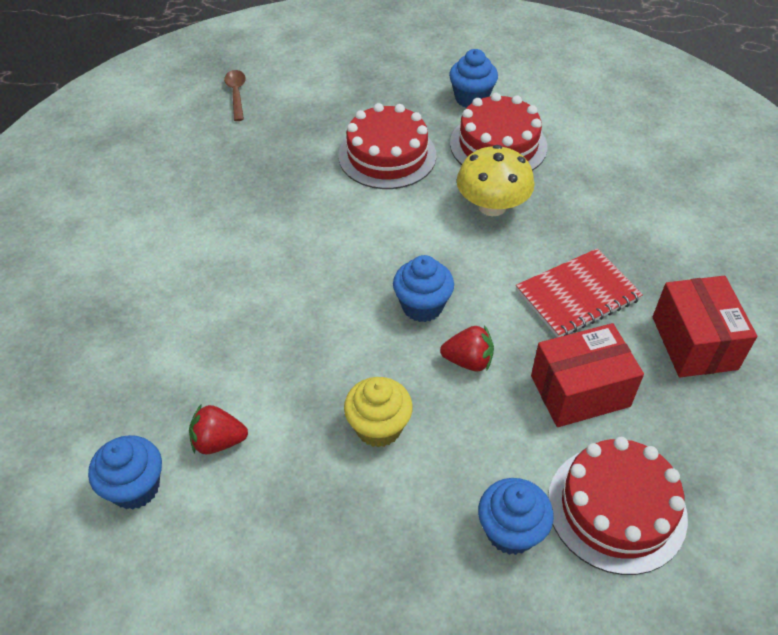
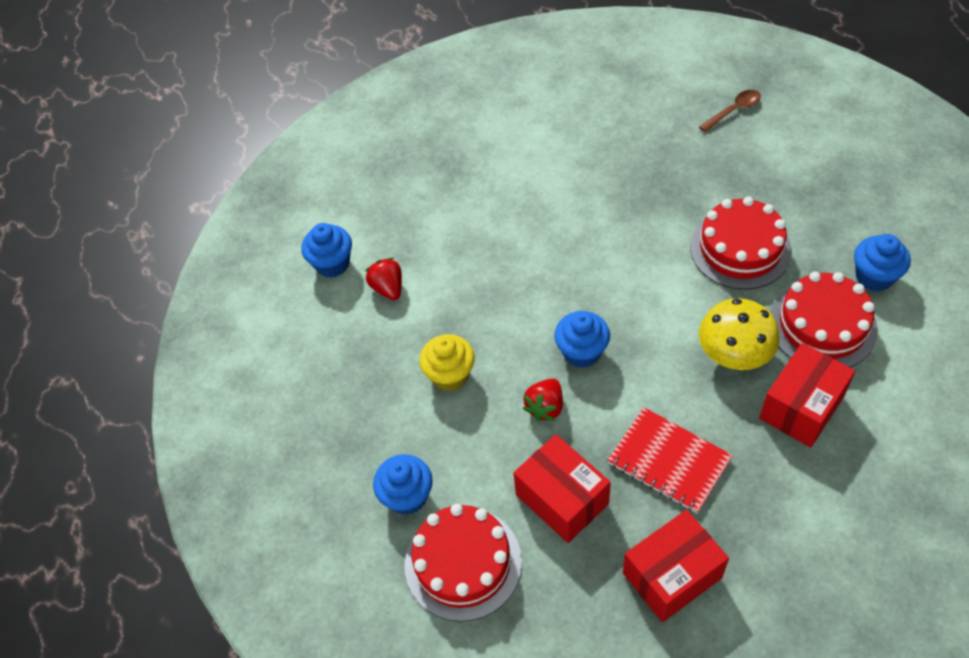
camera: 70 degrees right, 5 degrees up
red strawberry [440,325,494,372] -> red strawberry turned 45 degrees clockwise [523,379,563,421]
none -> red box [759,343,855,447]

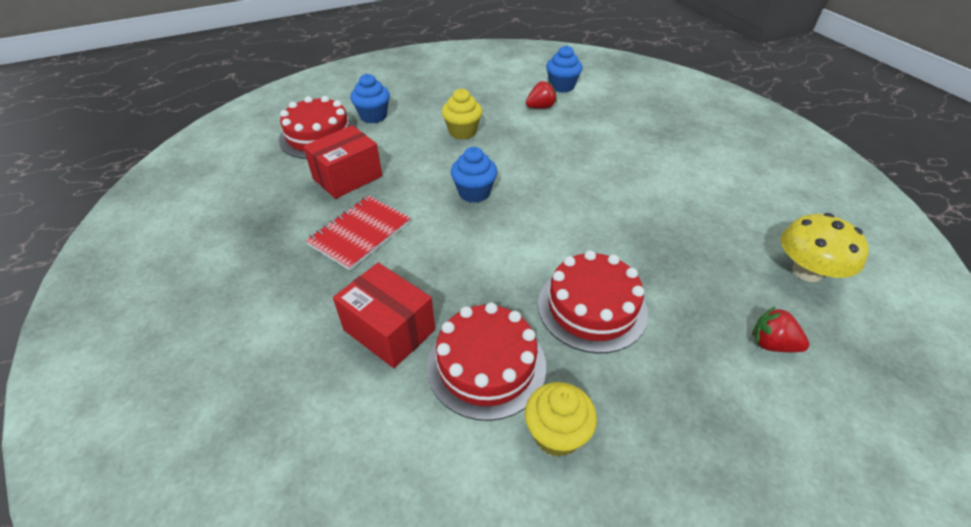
camera: 85 degrees right, 10 degrees down
red strawberry [523,379,563,421] -> red strawberry moved to [752,306,809,352]
red box [623,510,729,622] -> none
brown spoon [699,90,761,132] -> none
yellow mushroom [699,298,779,370] -> yellow mushroom moved to [781,213,869,282]
blue cupcake [854,234,911,292] -> yellow cupcake [525,382,597,457]

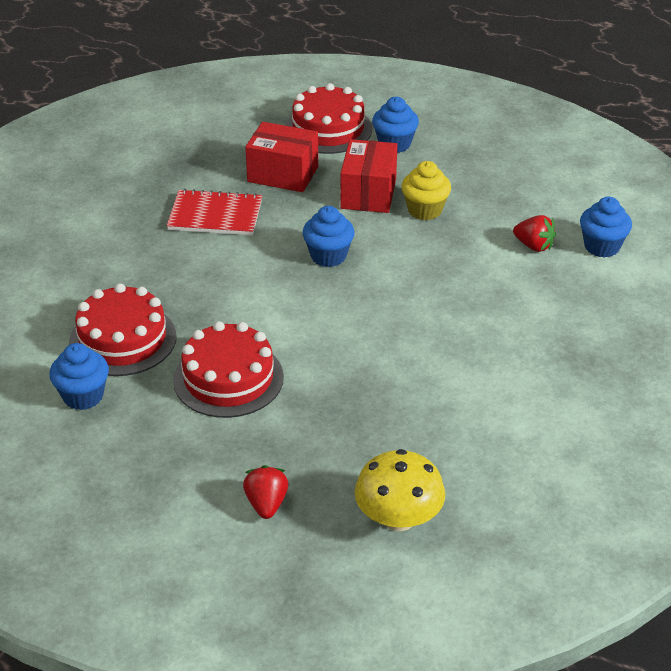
camera: 60 degrees right, 5 degrees down
red box [333,263,435,368] -> red box moved to [340,139,397,213]
yellow cupcake [525,382,597,457] -> blue cupcake [50,343,109,410]

